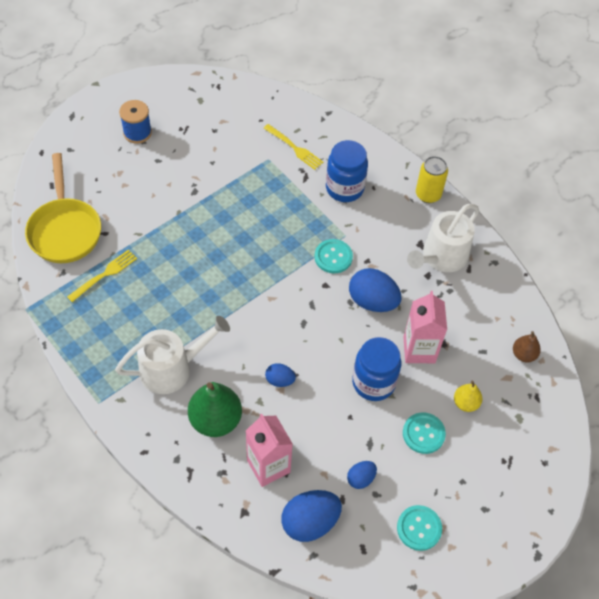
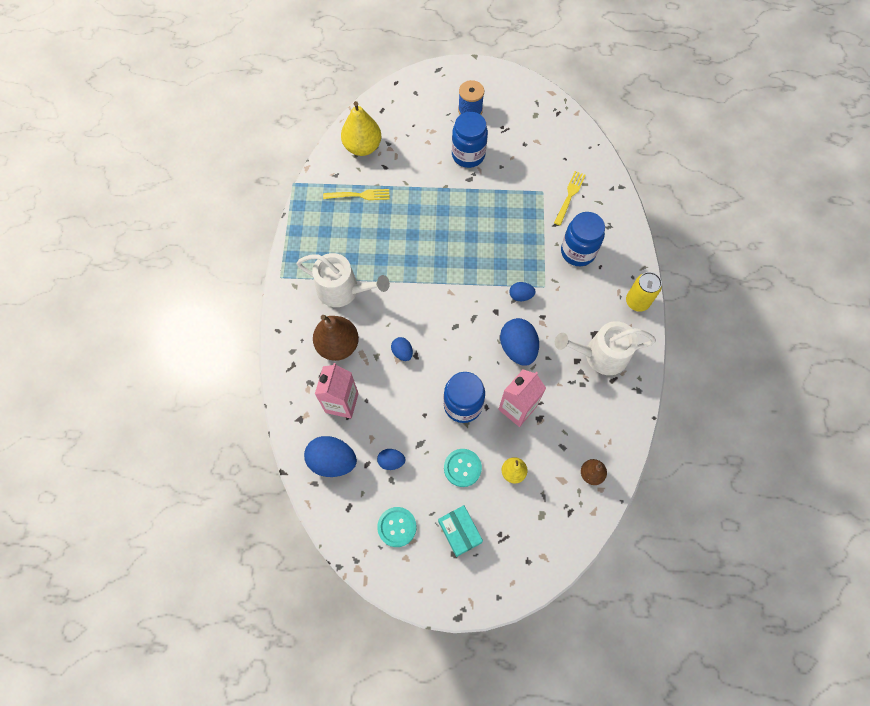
camera: 45 degrees right, 10 degrees up
yellow pan [25,153,101,263] -> yellow pear [341,101,382,156]
green pear [188,382,242,437] -> brown pear [313,315,359,361]
yellow fork [264,124,323,170] -> yellow fork turned 150 degrees counterclockwise [554,171,586,226]
turquoise button [314,239,353,273] -> blue egg [509,282,536,301]
none -> turquoise box [438,505,483,557]
none -> blue jar [452,112,488,168]

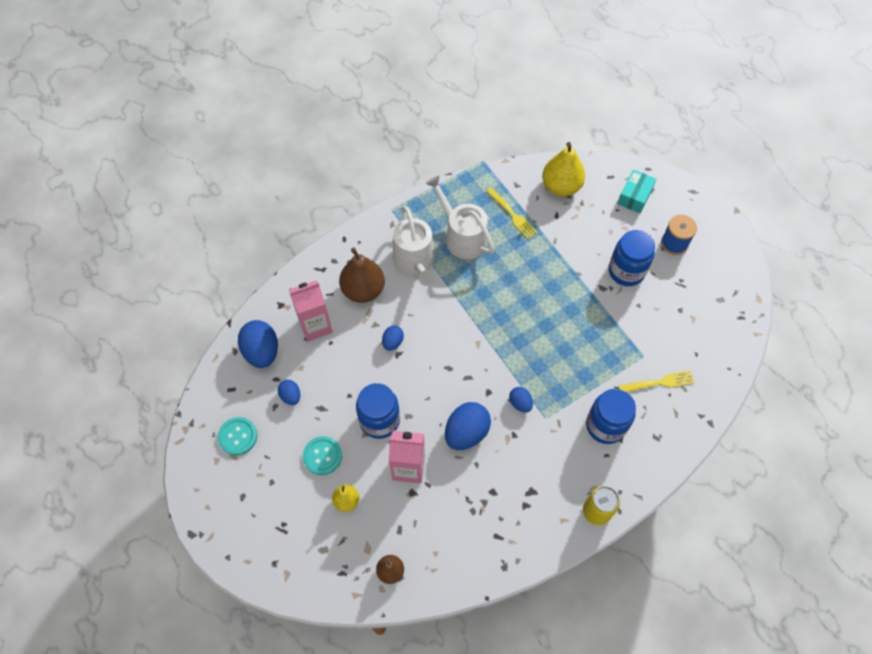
camera: 55 degrees right, 5 degrees down
turquoise box [438,505,483,557] -> turquoise box moved to [617,170,656,213]
white watering can [555,321,656,375] -> white watering can moved to [426,175,495,259]

